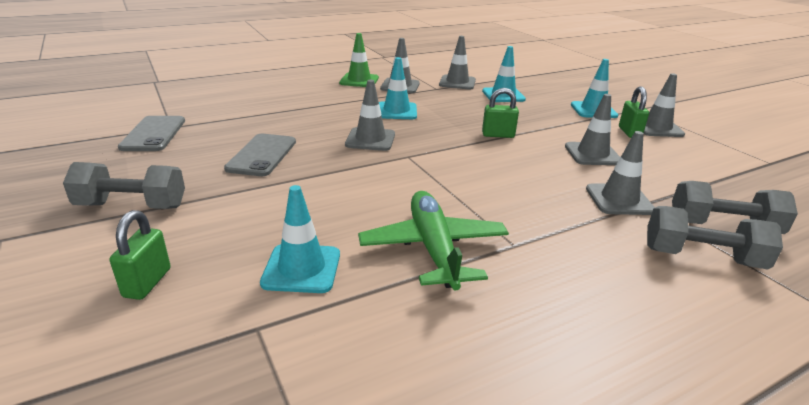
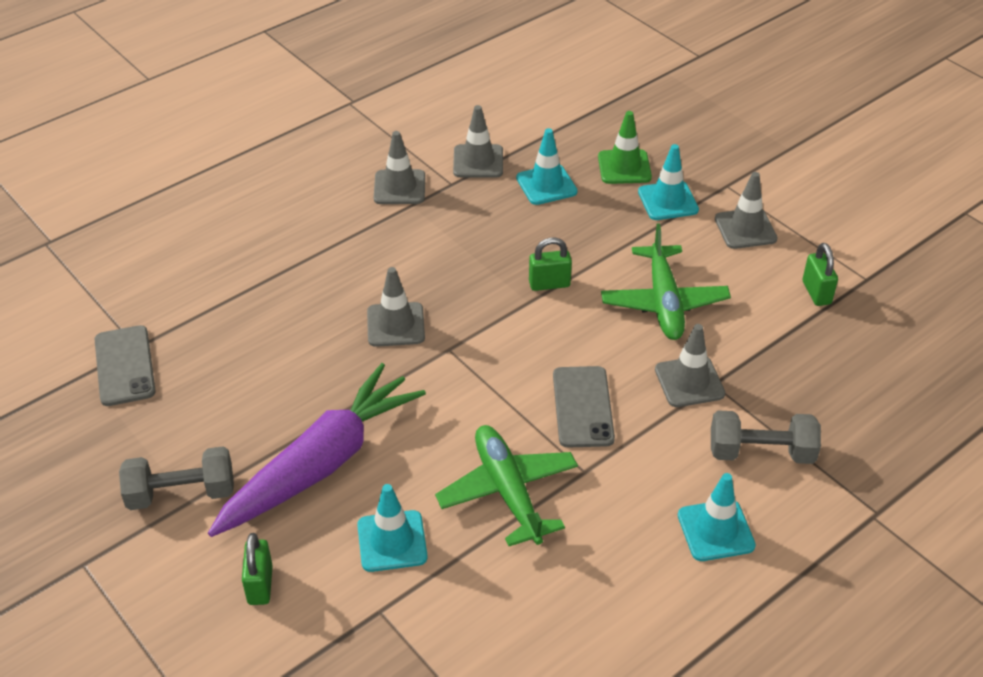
camera: 10 degrees left, 15 degrees up
grey phone [224,134,296,176] -> grey phone moved to [553,366,615,448]
green traffic cone [339,33,379,87] -> green traffic cone moved to [598,111,652,184]
turquoise traffic cone [379,57,417,119] -> turquoise traffic cone moved to [678,473,756,561]
grey traffic cone [565,94,620,165] -> green plane [601,223,731,340]
green padlock [619,86,649,138] -> green padlock moved to [803,243,838,306]
grey dumbbell [672,181,798,234] -> none
none -> purple carrot [208,363,426,537]

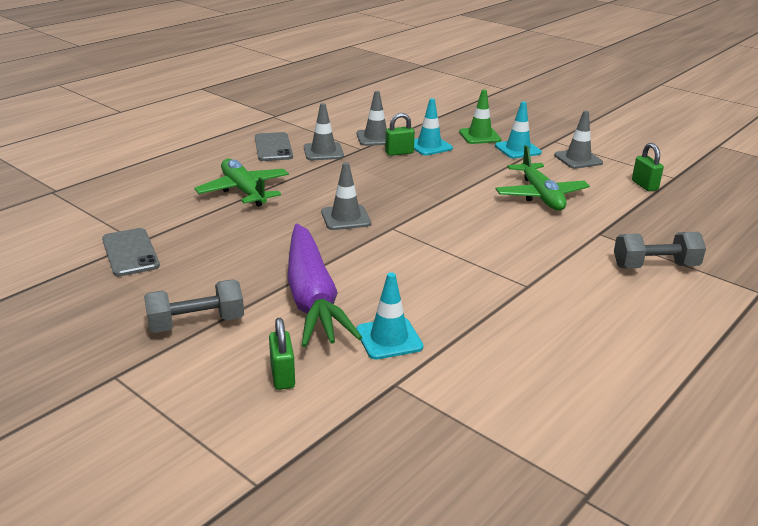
camera: 10 degrees left, 15 degrees down
purple carrot [208,363,426,537] -> purple carrot turned 135 degrees clockwise [287,224,362,347]
green plane [435,425,578,546] -> green plane moved to [194,159,289,207]
green padlock [529,237,572,291] -> green padlock moved to [385,113,415,156]
grey phone [553,366,615,448] -> grey phone moved to [255,132,293,161]
grey traffic cone [655,324,725,407] -> none
turquoise traffic cone [678,473,756,561] -> none

